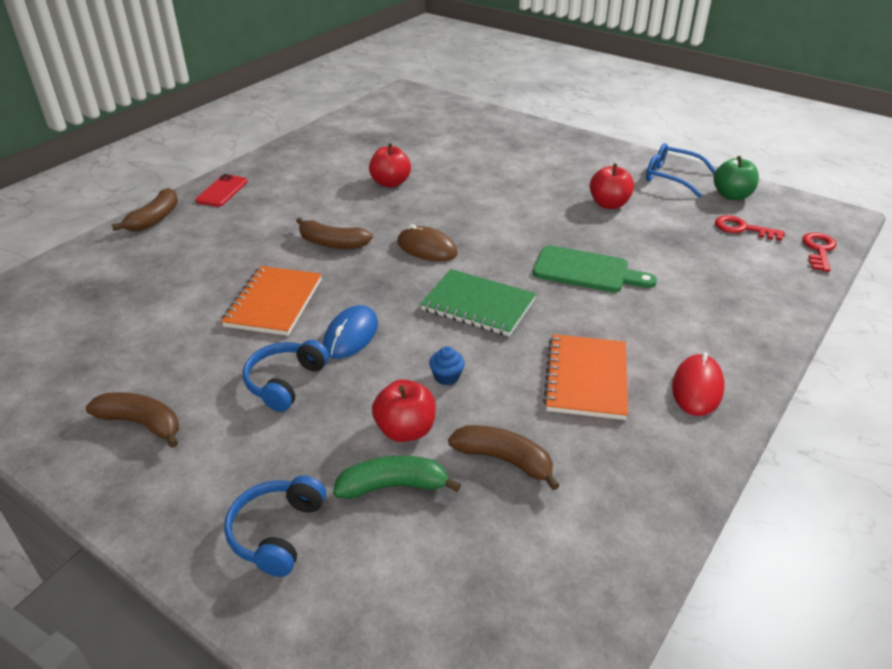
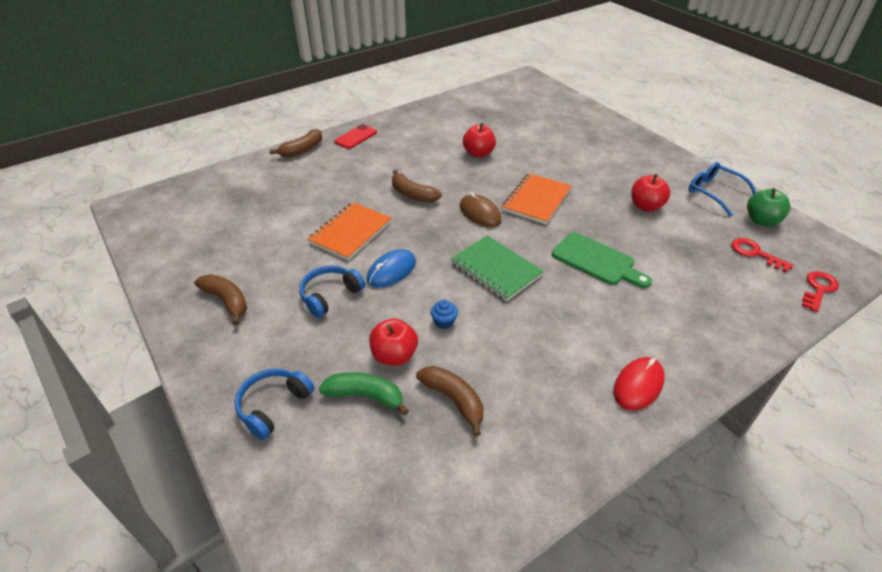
camera: 20 degrees right, 5 degrees up
orange notebook [543,334,628,420] -> orange notebook moved to [502,173,572,224]

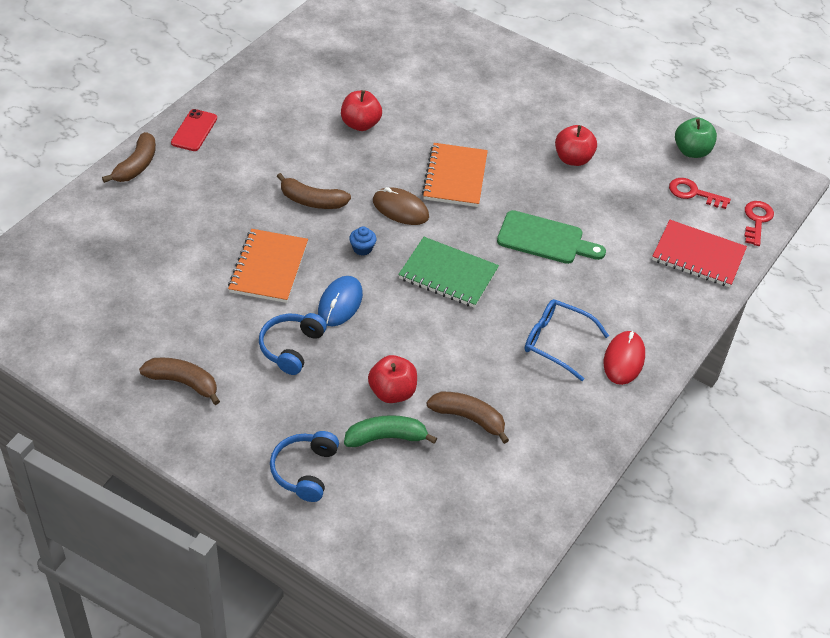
camera: 25 degrees left, 5 degrees up
blue cupcake [431,300,458,329] -> blue cupcake moved to [349,227,376,255]
blue glasses [689,162,757,217] -> blue glasses moved to [525,299,609,381]
none -> red notebook [652,220,747,288]

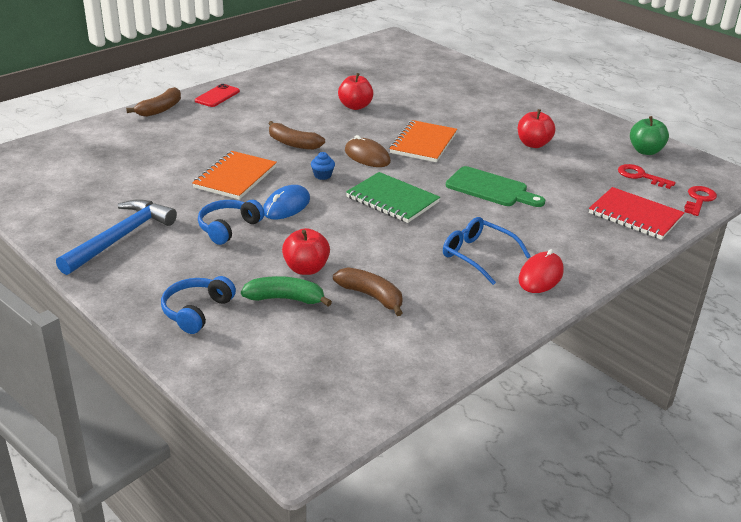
camera: 15 degrees right, 15 degrees down
brown banana [139,358,220,405] -> blue hammer [56,199,177,275]

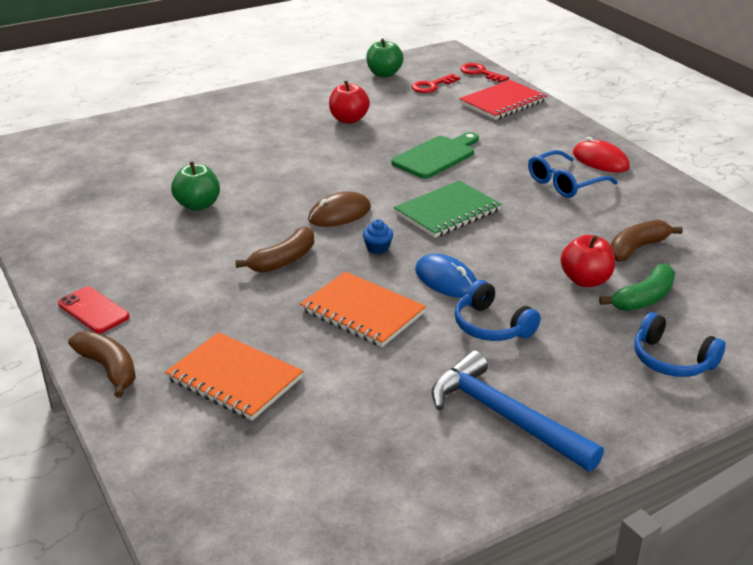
camera: 75 degrees left, 0 degrees up
green banana [241,276,332,306] -> green banana turned 150 degrees counterclockwise [599,263,675,311]
red apple [338,73,374,110] -> green apple [171,161,220,211]
orange notebook [389,120,457,162] -> orange notebook moved to [165,332,303,420]

